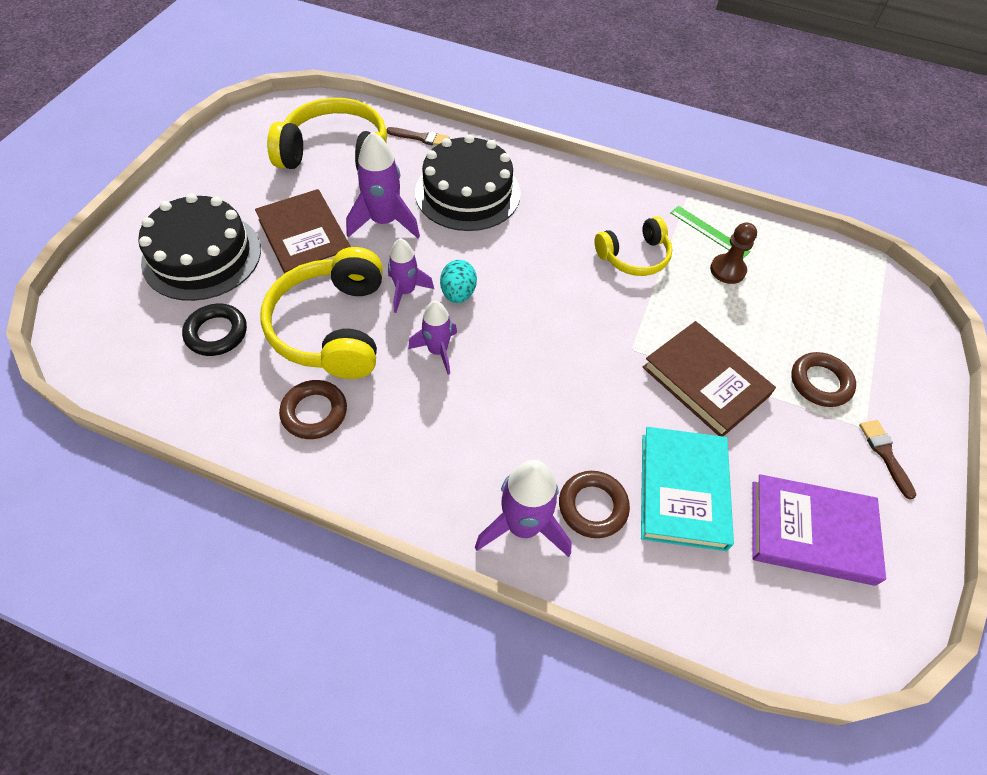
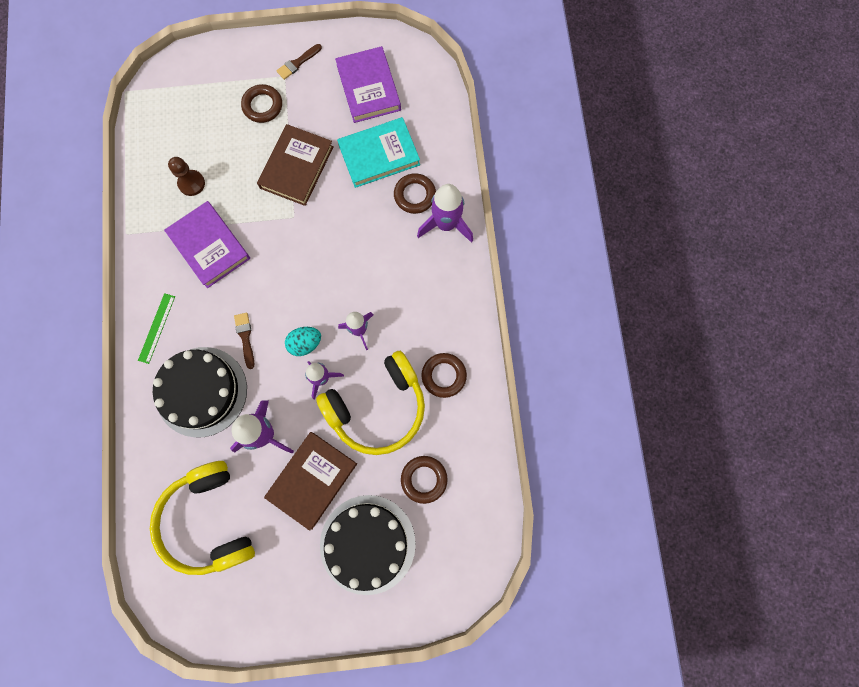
camera: 115 degrees left, 20 degrees up
black ring [182,304,247,356] -> brown ring [401,456,448,504]
brown brush [386,127,450,146] -> brown brush moved to [234,313,254,369]
yellow headphones [594,216,673,276] -> purple book [164,201,250,288]
green ruler [670,206,751,259] -> green ruler moved to [138,293,175,364]

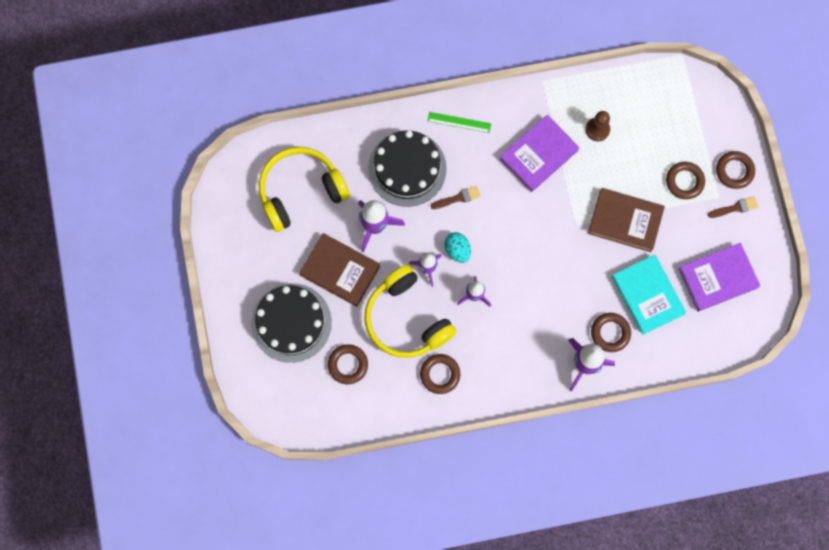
camera: 85 degrees right, 0 degrees up
brown brush [276,44,322,80] -> brown brush turned 120 degrees clockwise [708,196,758,218]
none -> brown ring [716,151,755,189]

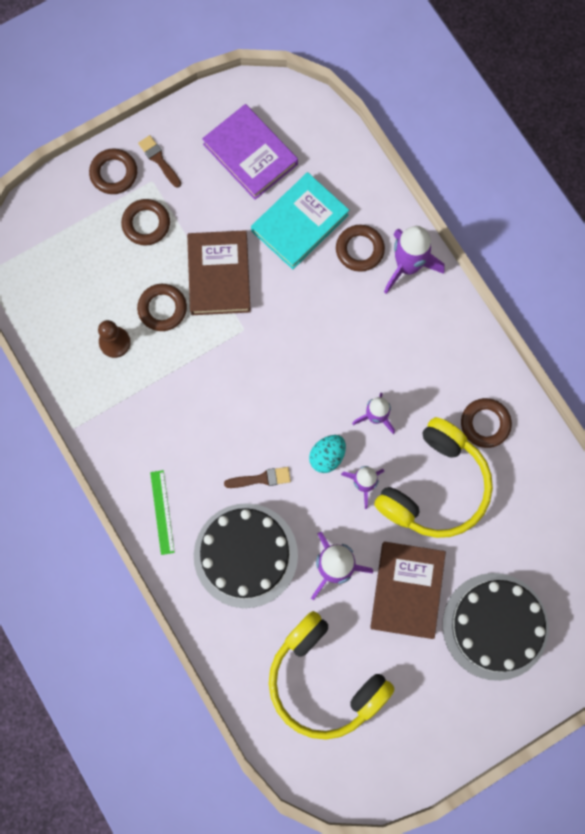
camera: 110 degrees left, 0 degrees up
brown ring [328,344,368,384] -> brown ring moved to [137,284,187,331]
brown brush [431,186,481,209] -> brown brush turned 120 degrees clockwise [224,467,291,488]
purple book [500,115,579,192] -> none

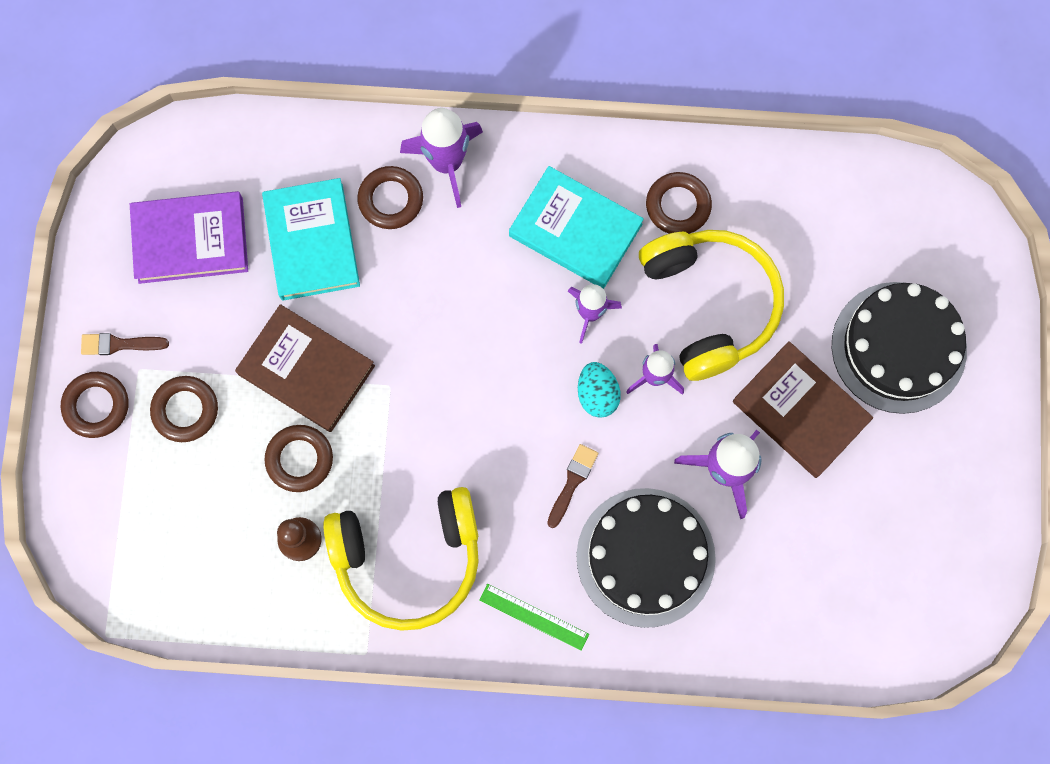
camera: 55 degrees left, 0 degrees up
yellow headphones [269,611,395,740] -> yellow headphones moved to [323,487,479,631]
none -> turquoise book [509,166,644,289]

